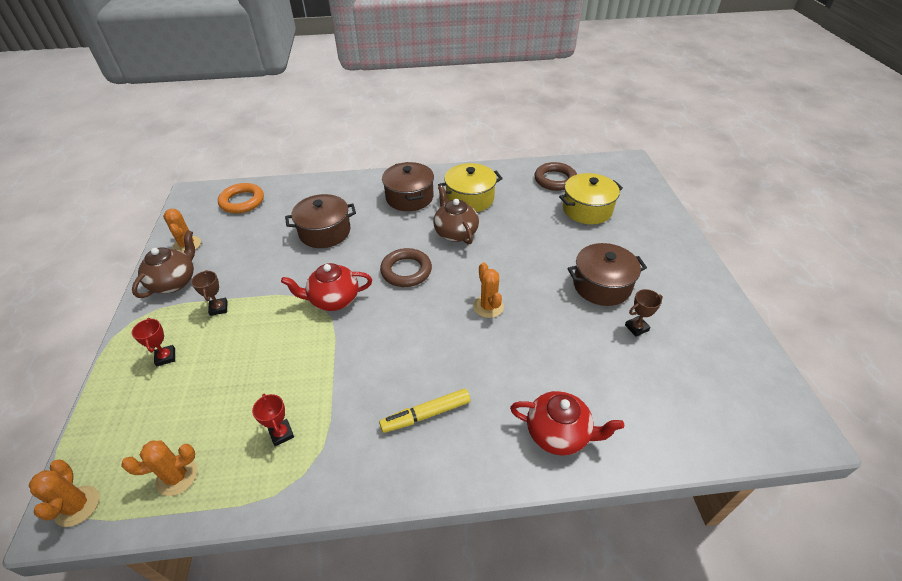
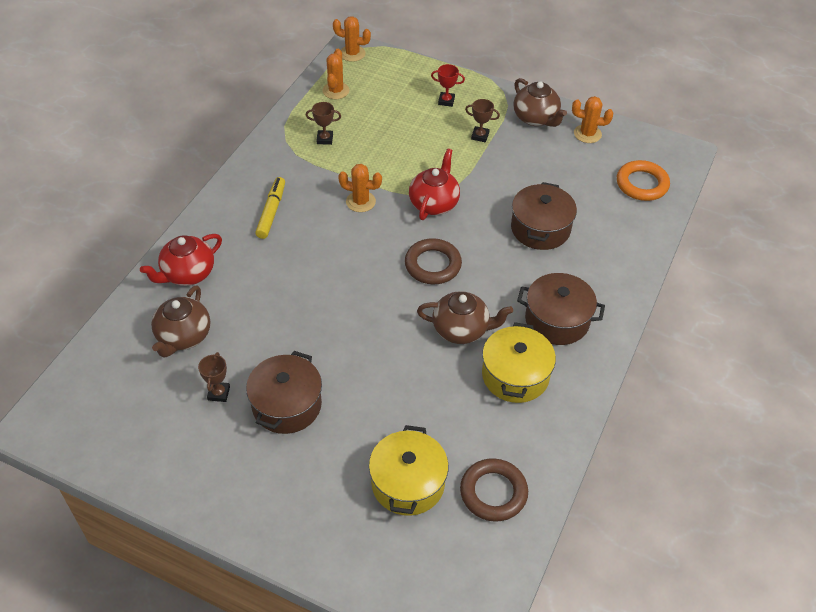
camera: 120 degrees right, 5 degrees up
red trophy [252,394,294,446] -> brown trophy [306,102,341,145]
orange cactus [473,262,504,318] -> orange cactus moved to [338,164,382,212]
none -> brown teapot [151,286,210,358]

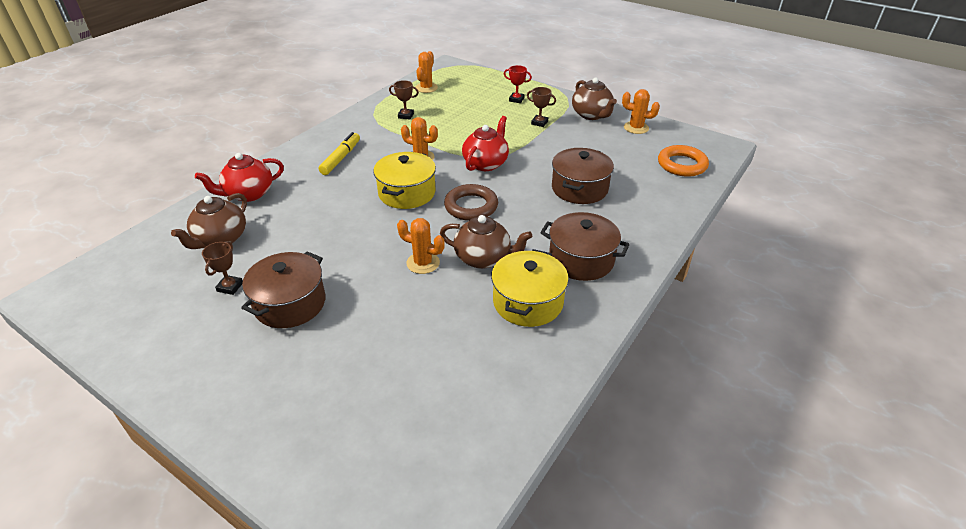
camera: 10 degrees right, 10 degrees down
orange cactus [333,16,371,62] -> orange cactus moved to [397,218,445,274]
yellow pot [369,425,449,516] -> yellow pot moved to [373,152,436,209]
brown ring [460,458,528,522] -> none

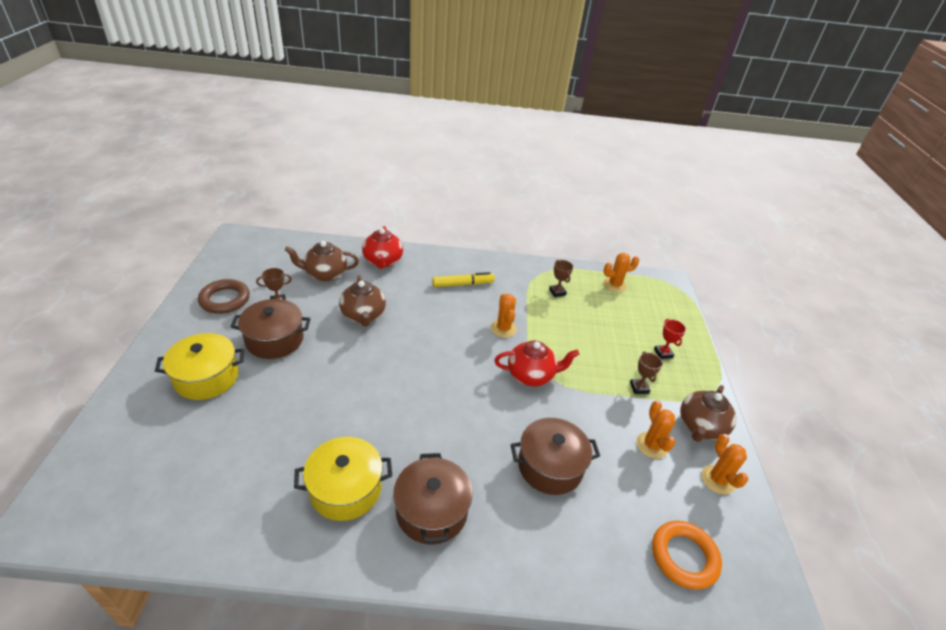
camera: 55 degrees right, 0 degrees up
red teapot [195,153,284,202] -> red teapot turned 120 degrees counterclockwise [362,226,403,269]
yellow pot [373,152,436,209] -> yellow pot moved to [155,333,244,400]
orange cactus [397,218,445,274] -> orange cactus moved to [636,400,676,459]
brown teapot [440,215,532,269] -> brown teapot moved to [339,275,386,327]
brown ring [444,184,498,221] -> brown ring moved to [198,279,250,314]

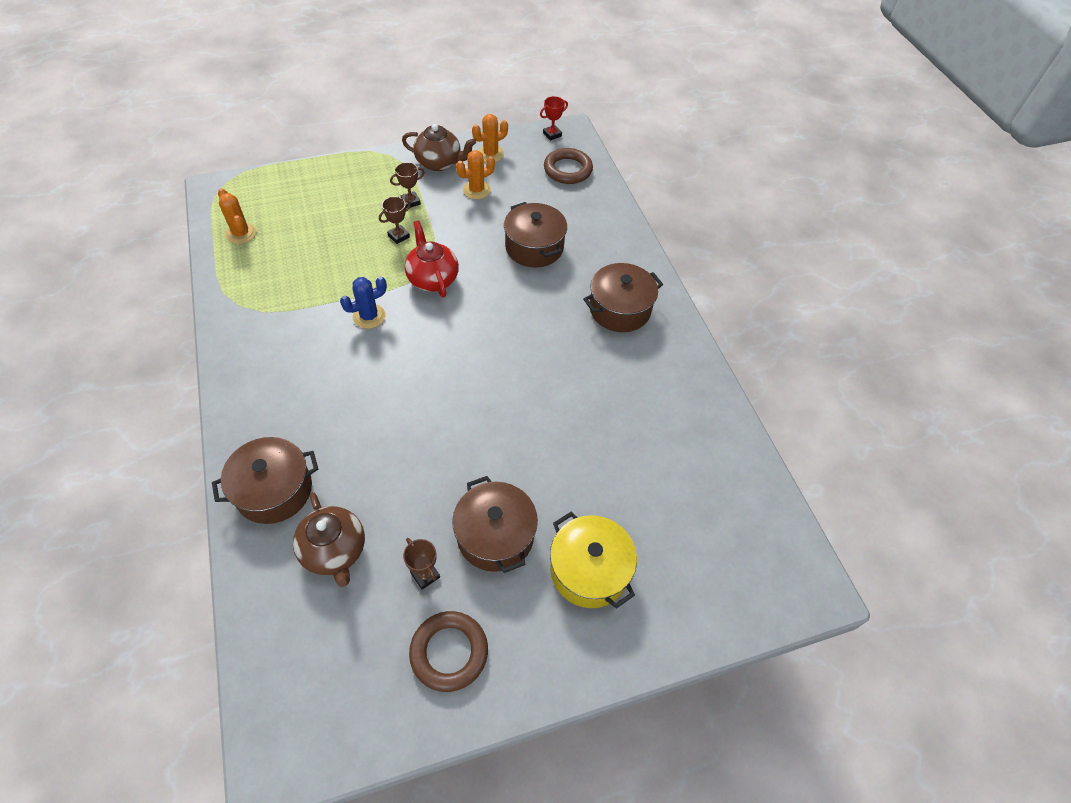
camera: 110 degrees left, 15 degrees up
yellow pot [294,437,392,521] -> none
brown teapot [339,275,386,327] -> none
red teapot [362,226,403,269] -> brown pot [212,437,318,524]
yellow marker [432,272,495,287] -> none
orange cactus [491,293,517,338] -> blue cactus [340,276,387,329]
brown trophy [549,260,573,297] -> brown trophy moved to [379,197,411,244]
orange ring [652,521,722,590] -> brown ring [544,148,593,184]
red trophy [654,319,686,359] -> red trophy moved to [540,96,568,141]

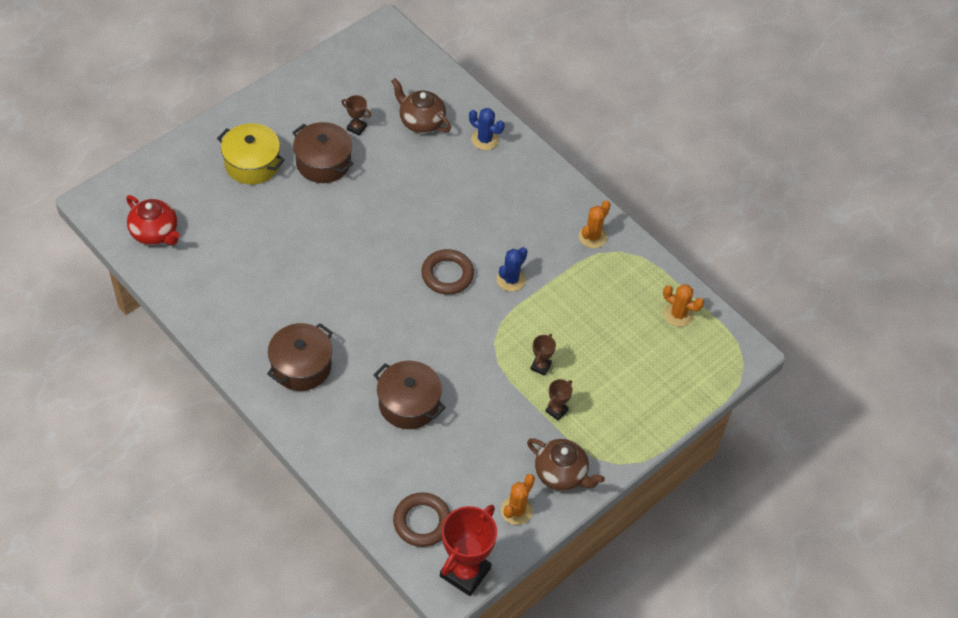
camera: 155 degrees right, 0 degrees up
brown pot [212,437,318,524] -> blue cactus [469,108,505,150]
brown teapot [402,124,476,171] -> brown teapot turned 135 degrees counterclockwise [527,438,605,491]
red teapot [405,220,459,298] -> red teapot moved to [126,195,180,245]
brown ring [409,611,488,692] -> brown ring moved to [421,249,474,295]
orange cactus [456,150,495,199] -> orange cactus moved to [579,200,611,248]
red trophy [540,96,568,141] -> red trophy [440,505,497,596], size x2.12

